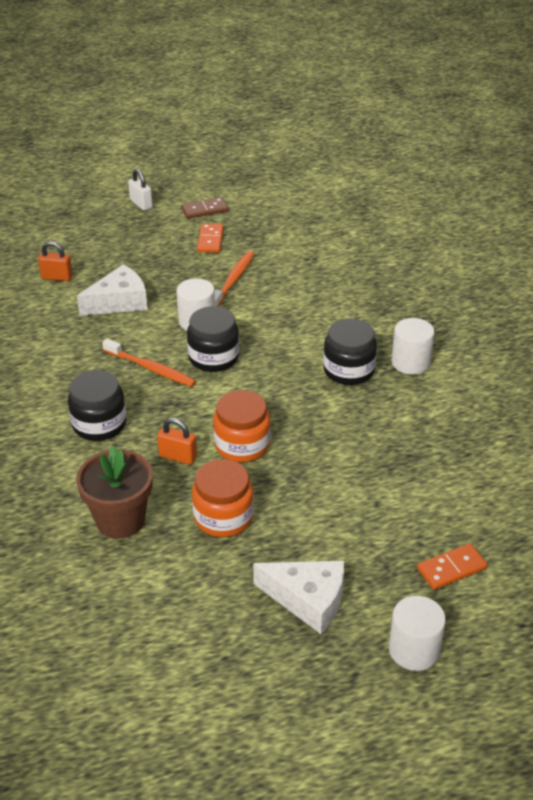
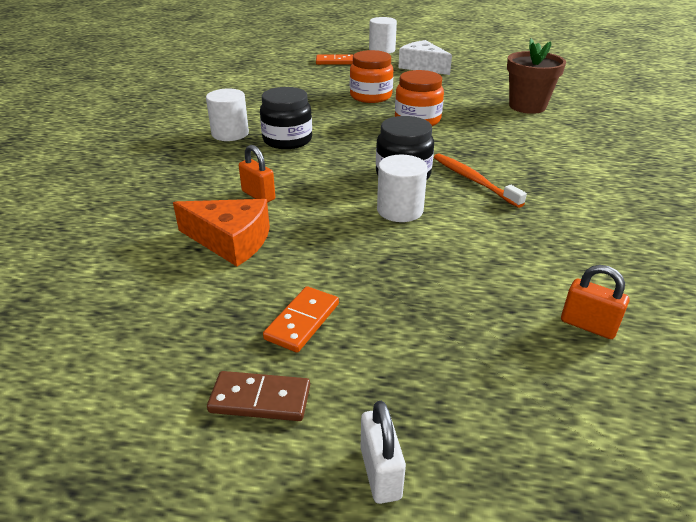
camera: 155 degrees left, 5 degrees down
black jar [68,370,126,441] -> none
white cheese [77,265,148,316] -> none
orange padlock [157,418,197,465] -> orange padlock moved to [239,145,275,203]
orange jar [192,459,254,537] -> orange jar moved to [350,50,393,103]
orange toothbrush [215,251,254,307] -> none
none -> orange cheese [173,199,270,266]

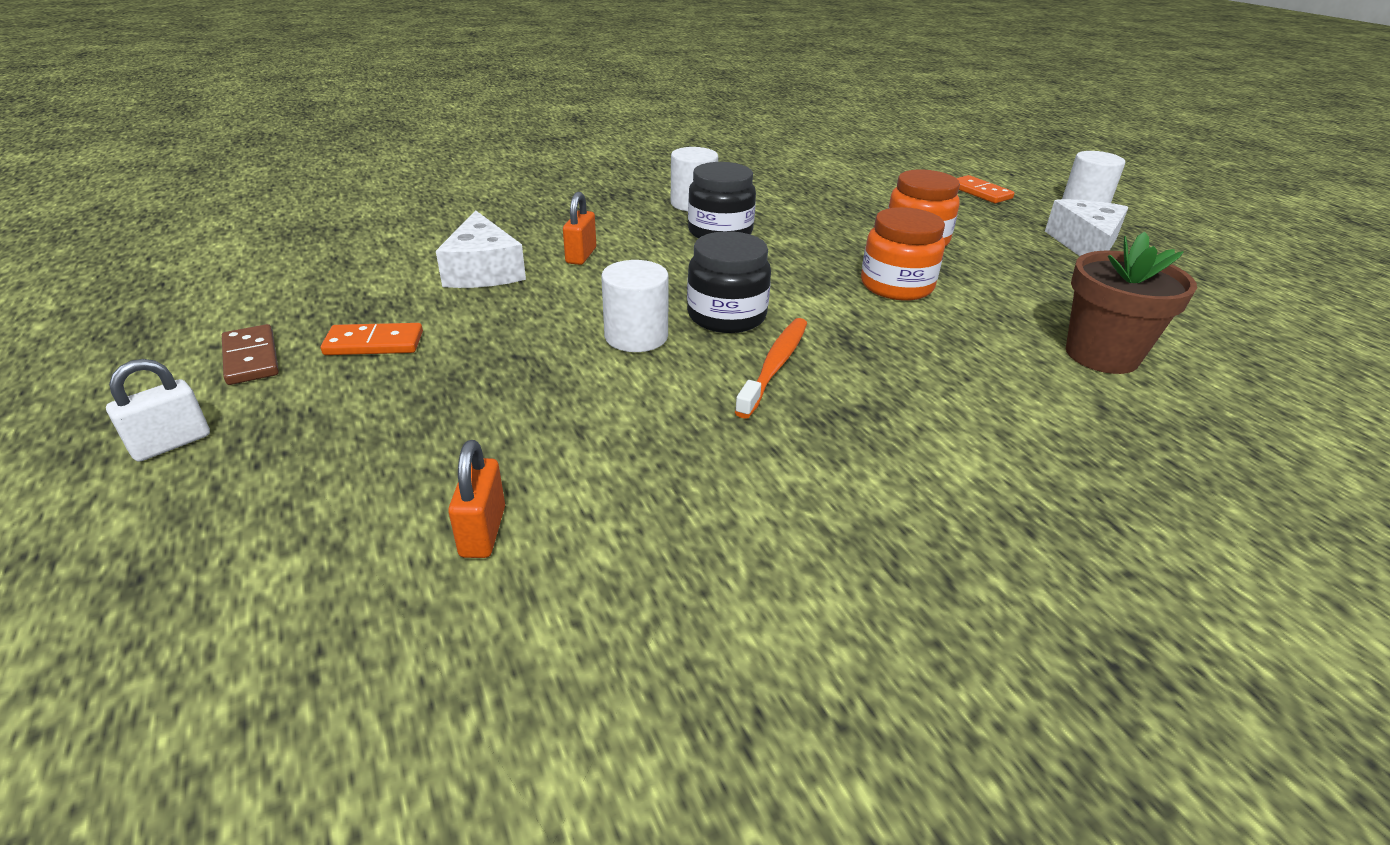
camera: 55 degrees right, 0 degrees up
orange cheese [173,199,270,266] -> white cheese [436,210,526,288]

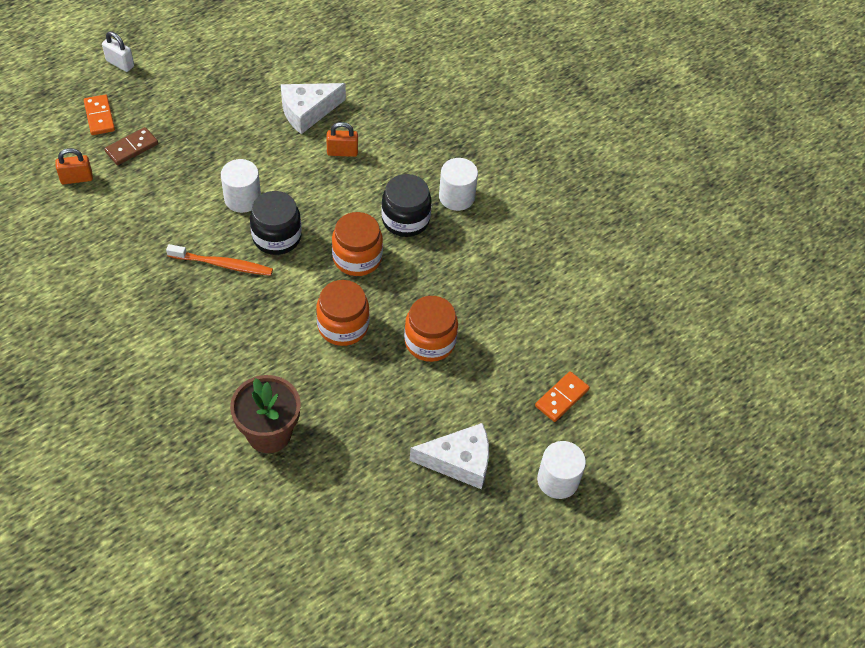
camera: 75 degrees right, 20 degrees up
brown domino [222,324,279,385] -> brown domino moved to [104,127,158,165]
orange domino [321,323,423,355] -> orange domino moved to [84,94,115,135]
none -> orange jar [332,212,383,276]

